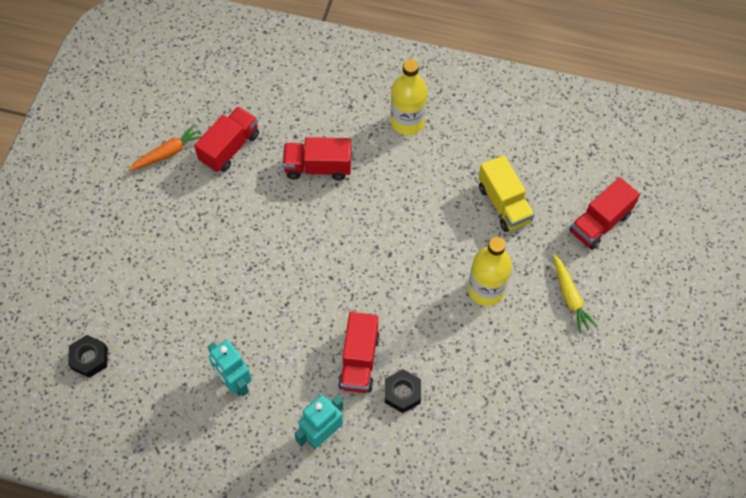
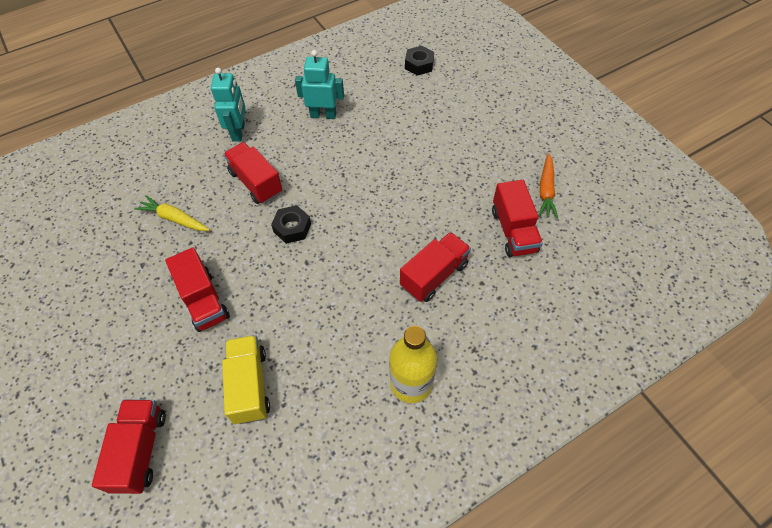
camera: 135 degrees right, 5 degrees down
black nut [385,369,421,413] -> black nut moved to [271,205,311,244]
yellow bottle [468,237,512,306] -> red truck [165,247,230,332]
yellow truck [478,155,535,232] -> yellow truck turned 60 degrees clockwise [222,335,270,424]
yellow carrot [553,254,598,333] -> yellow carrot moved to [135,195,210,231]

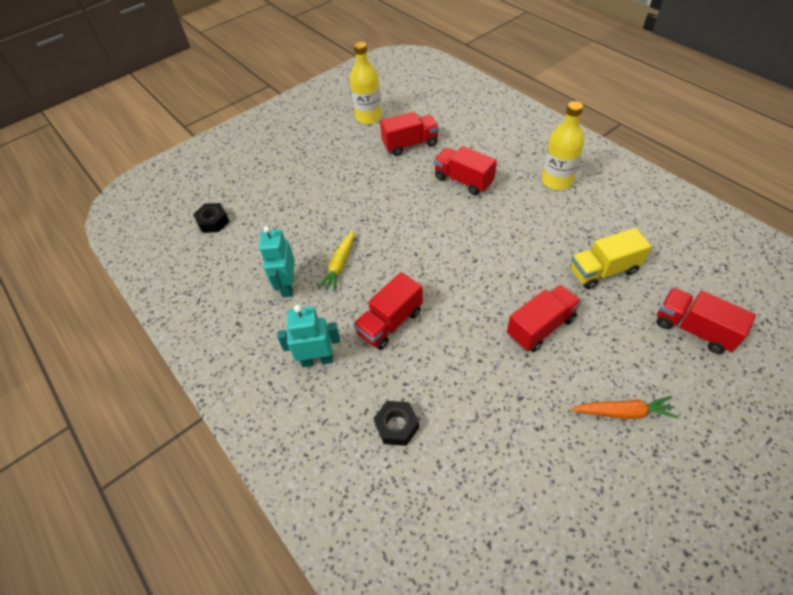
camera: 95 degrees left, 5 degrees down
red truck [92,399,166,494] -> red truck turned 45 degrees clockwise [657,287,756,354]
yellow carrot [135,195,210,231] -> yellow carrot moved to [317,230,354,292]
black nut [271,205,311,244] -> black nut moved to [373,401,419,446]
orange carrot [538,153,558,218] -> orange carrot moved to [571,396,678,419]
none -> yellow bottle [350,42,382,124]

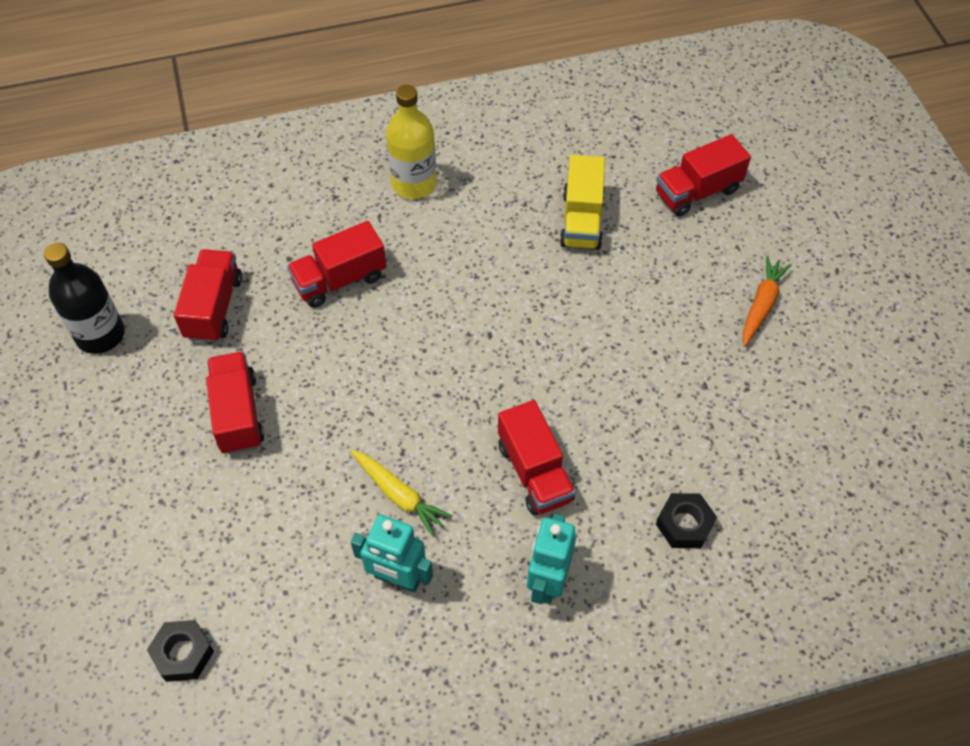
camera: 70 degrees left, 5 degrees up
yellow bottle [350,42,382,124] -> black bottle [44,243,125,354]
red truck [507,285,581,352] -> red truck moved to [206,352,264,454]

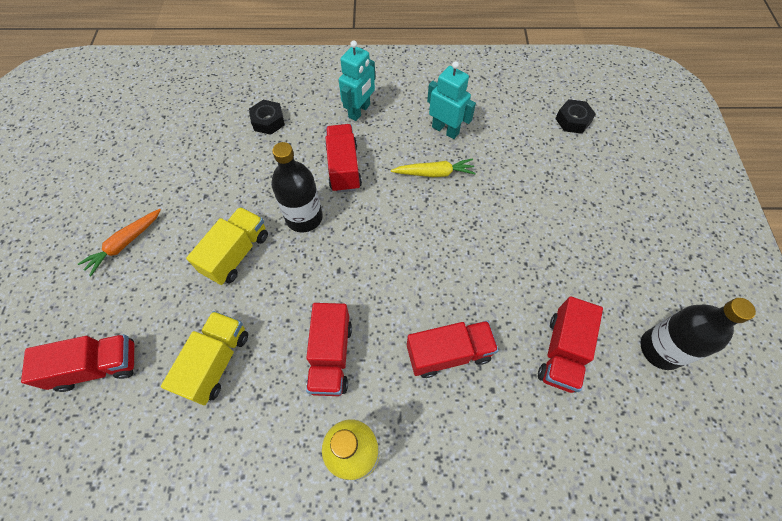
camera: 165 degrees left, 5 degrees up
red truck [206,352,264,454] -> red truck moved to [306,303,352,396]
yellow carrot [351,450,452,537] -> yellow carrot turned 120 degrees clockwise [391,159,476,177]
none -> yellow truck [186,207,268,285]
none -> black bottle [271,142,323,232]

